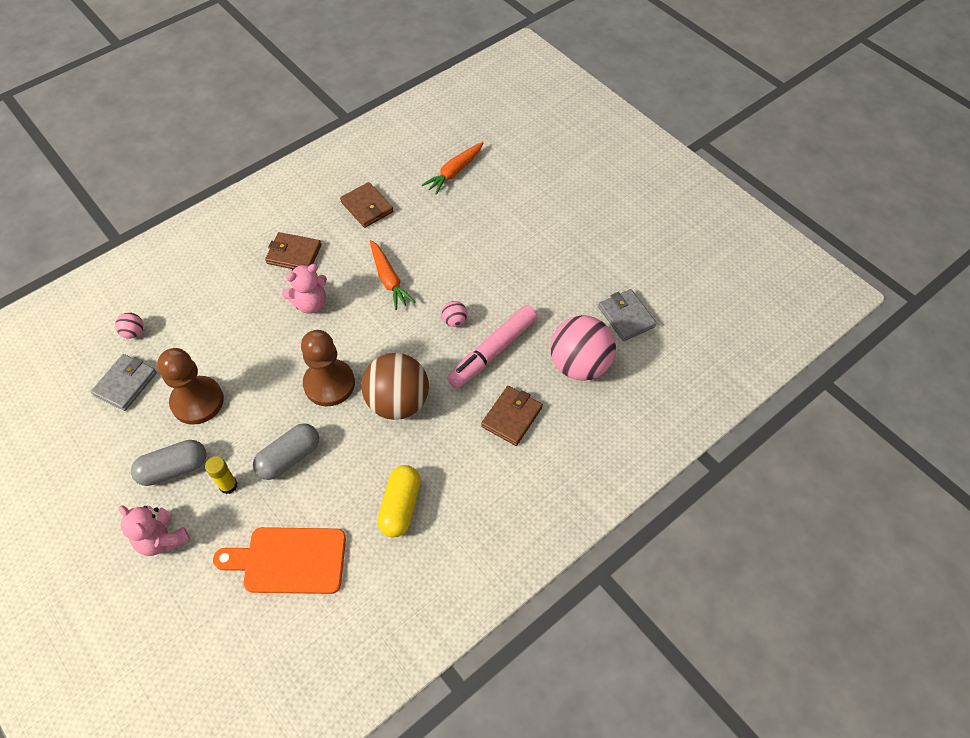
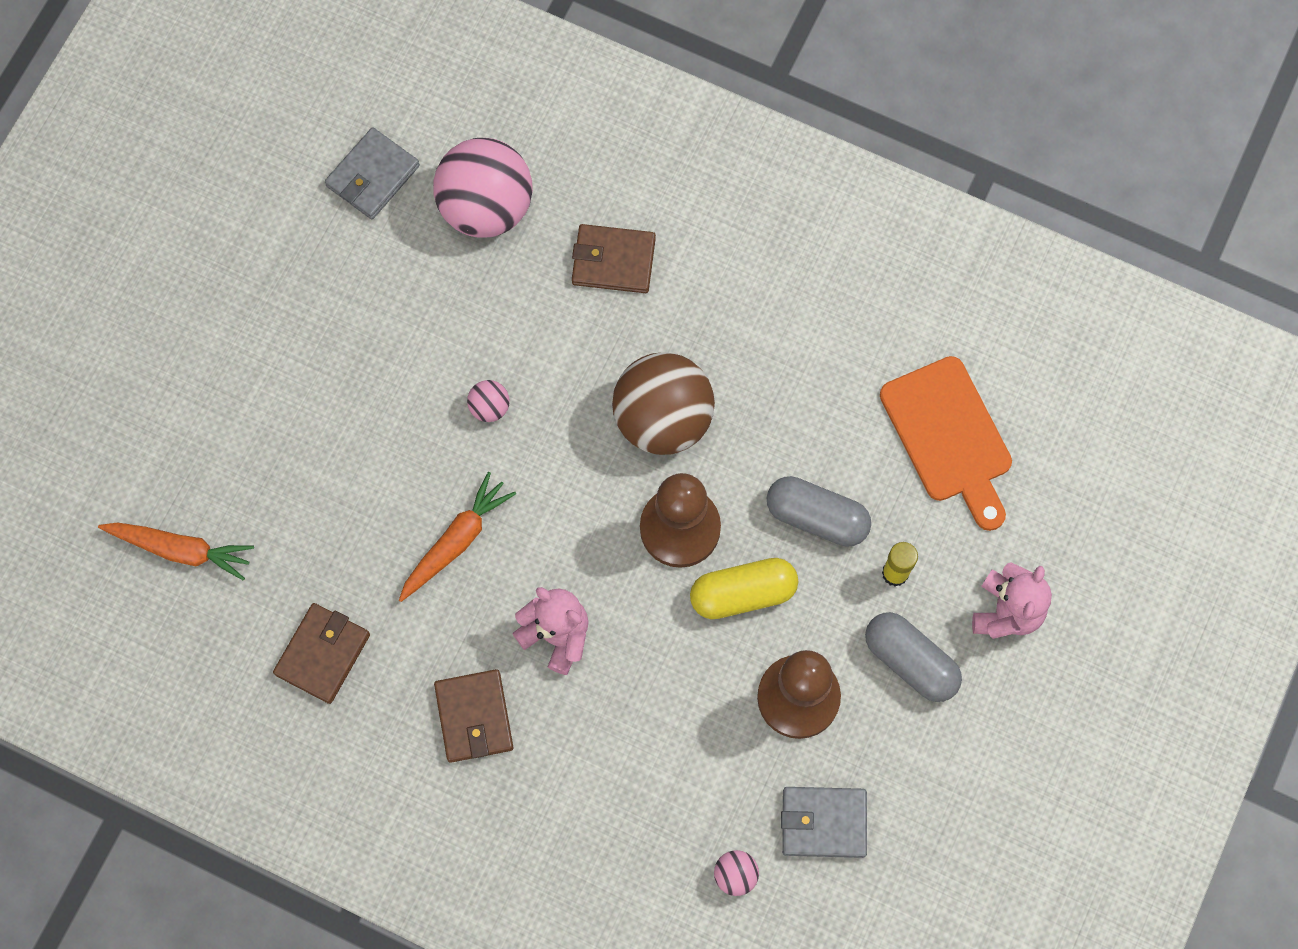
camera: 115 degrees left, 15 degrees up
yellow capsule [378,465,421,537] -> yellow capsule moved to [690,558,798,619]
pink marker [447,305,537,389] -> none

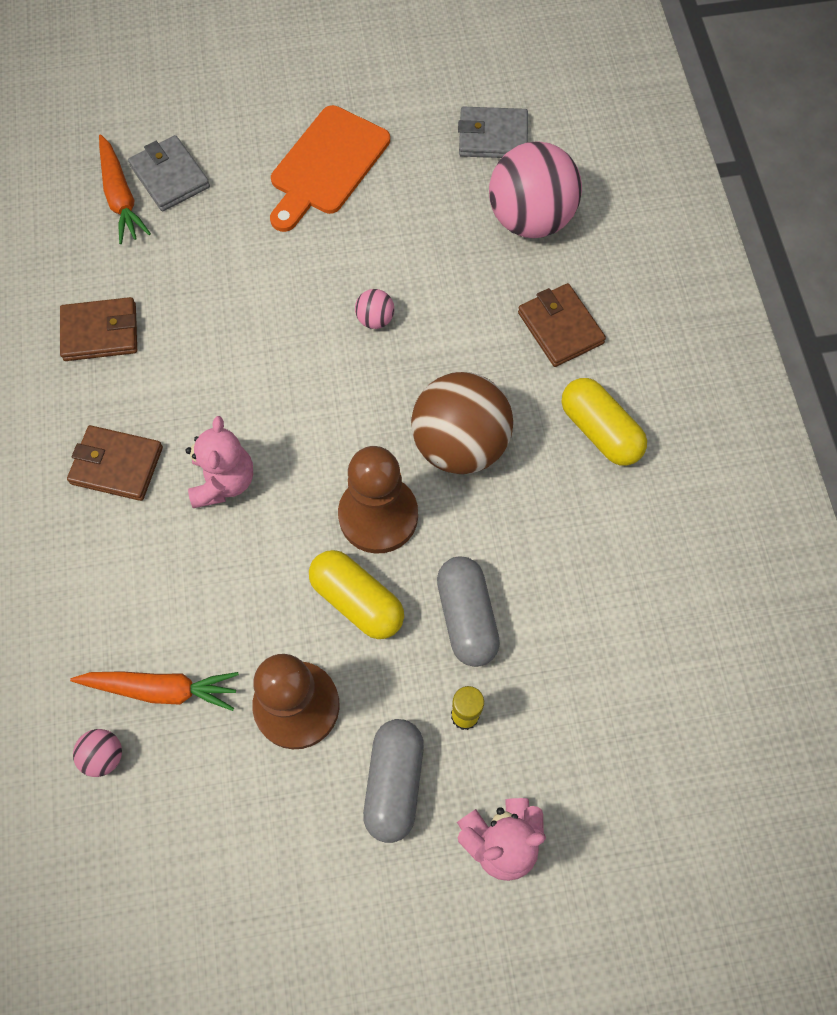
camera: 55 degrees right, 5 degrees down
orange carrot [399,472,516,602] -> orange carrot moved to [70,671,239,711]
brown wallet [434,669,513,763] -> brown wallet turned 60 degrees clockwise [67,425,163,501]
grey wallet [781,787,867,858] -> grey wallet moved to [128,135,210,211]
orange cutting board [880,356,1012,531] -> orange cutting board moved to [270,105,390,232]
none -> yellow capsule [562,378,647,466]

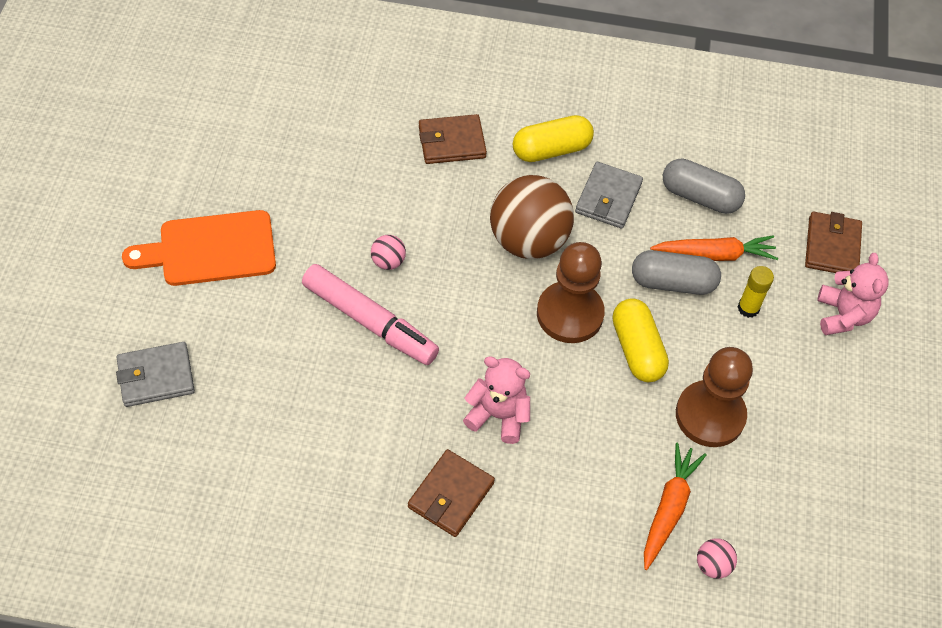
camera: 75 degrees left, 10 degrees down
brown wallet [60,297,137,361] -> brown wallet moved to [805,212,862,273]
orange carrot [99,134,151,244] -> orange carrot moved to [650,235,778,261]
orange cutting board [270,105,390,232] -> orange cutting board turned 120 degrees clockwise [122,210,276,286]
yellow capsule [309,550,404,639] -> yellow capsule turned 75 degrees counterclockwise [613,298,669,382]
grey capsule [363,719,424,843] -> grey capsule moved to [663,158,745,214]
grey wallet [458,107,528,158] -> grey wallet moved to [575,162,643,229]
pink ball [489,141,582,238] -> none
none -> pink marker [302,264,439,365]

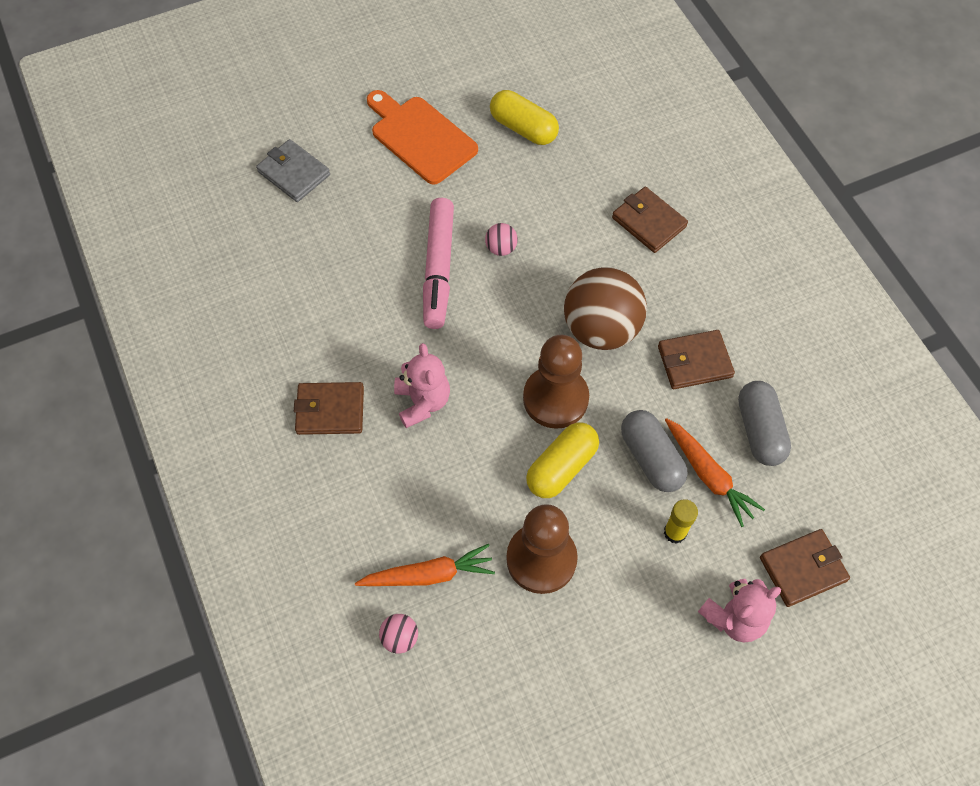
camera: 60 degrees right, 5 degrees up
yellow capsule [513,115,594,162] -> yellow capsule moved to [490,90,559,145]
grey wallet [575,162,643,229] -> brown wallet [658,330,735,389]

